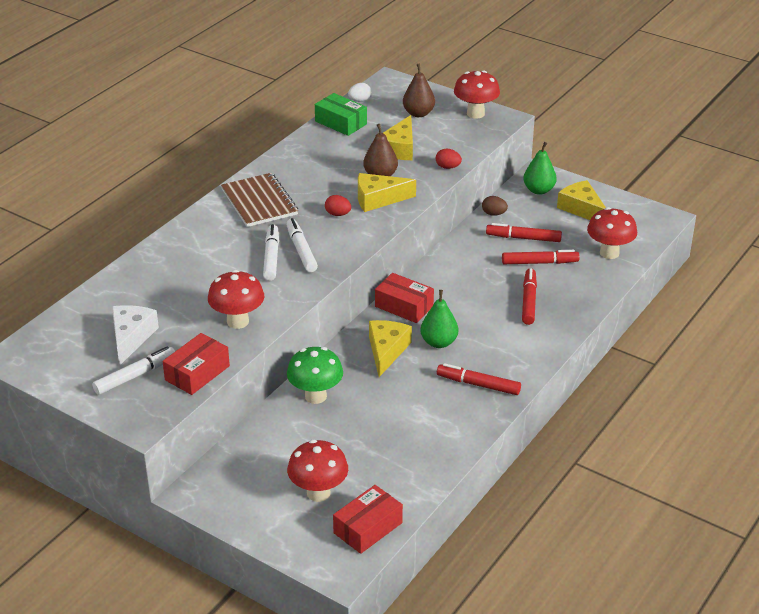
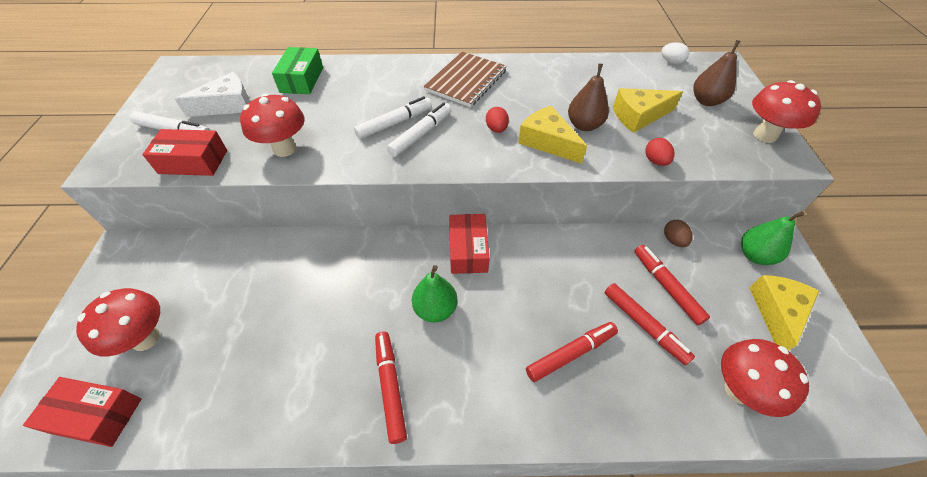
camera: 55 degrees right, 15 degrees up
green mushroom [287,347,343,404] -> none
green box [315,93,367,136] -> green box moved to [272,47,323,94]
yellow cheese [369,320,412,377] -> none

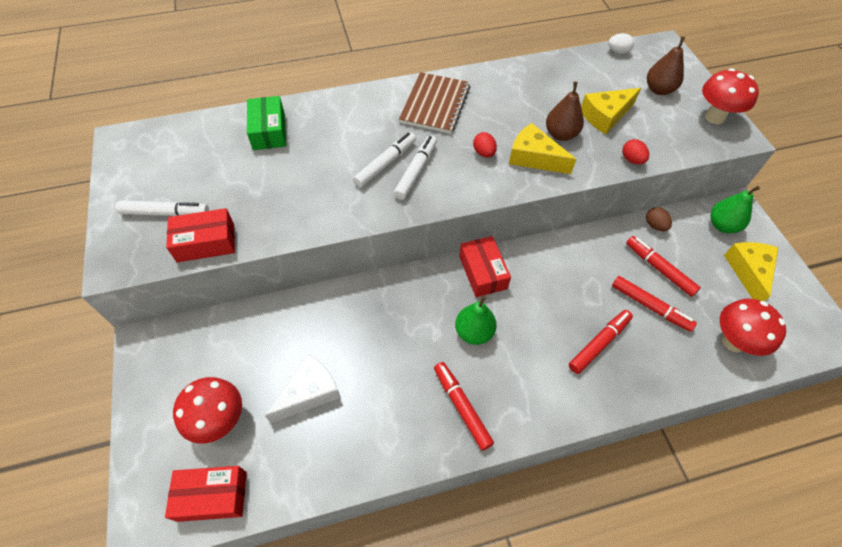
camera: 15 degrees left, 5 degrees up
white cheese [175,72,250,117] -> white cheese moved to [265,354,341,423]
red mushroom [240,93,305,157] -> none

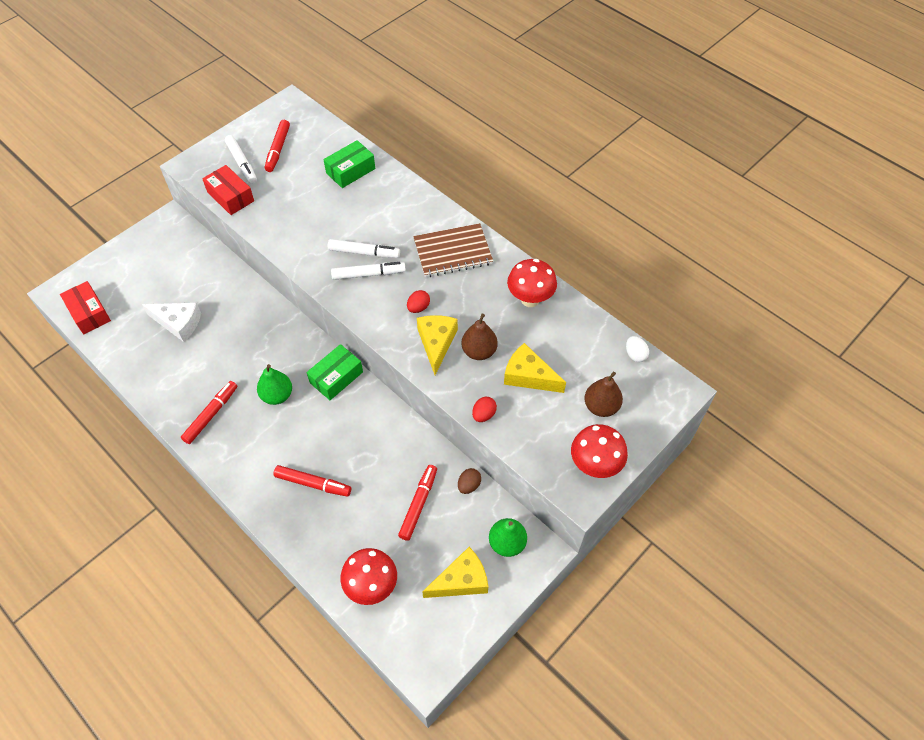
camera: 60 degrees right, 0 degrees up
red mushroom [173,377,242,444] -> red mushroom moved to [507,259,557,307]
red box [459,236,511,297] -> green box [307,344,363,400]
red marker [612,276,697,332] -> red marker moved to [265,120,290,172]

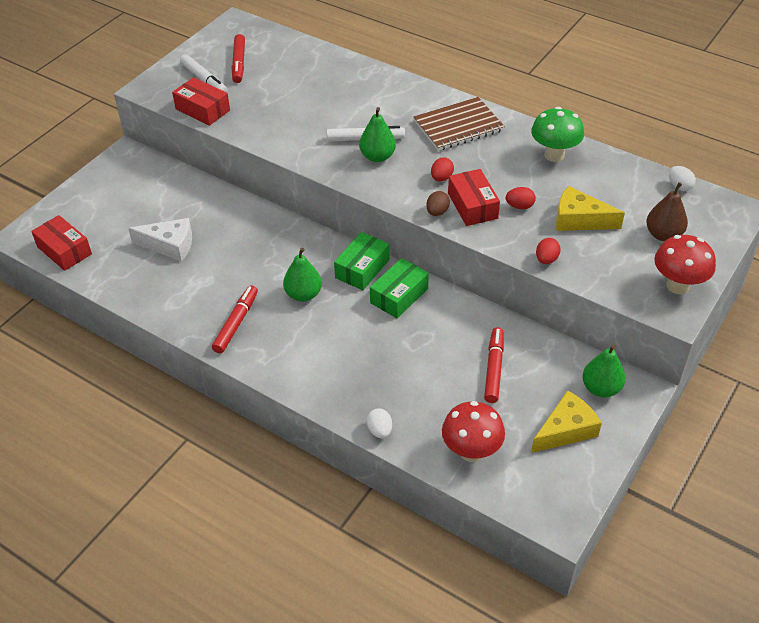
camera: 10 degrees left, 10 degrees down
red marker [273,465,351,497] -> none
green box [324,140,375,188] -> green box moved to [370,258,429,318]
white marker [331,262,406,280] -> green pear [359,107,396,162]
yellow cheese [417,315,458,375] -> red box [448,169,500,226]
brown egg [458,468,481,494] -> brown egg moved to [426,191,450,216]
brown pear [461,314,498,360] -> red egg [506,187,536,209]
red mushroom [507,259,557,307] -> green mushroom [531,107,584,162]
none -> white egg [367,408,392,438]

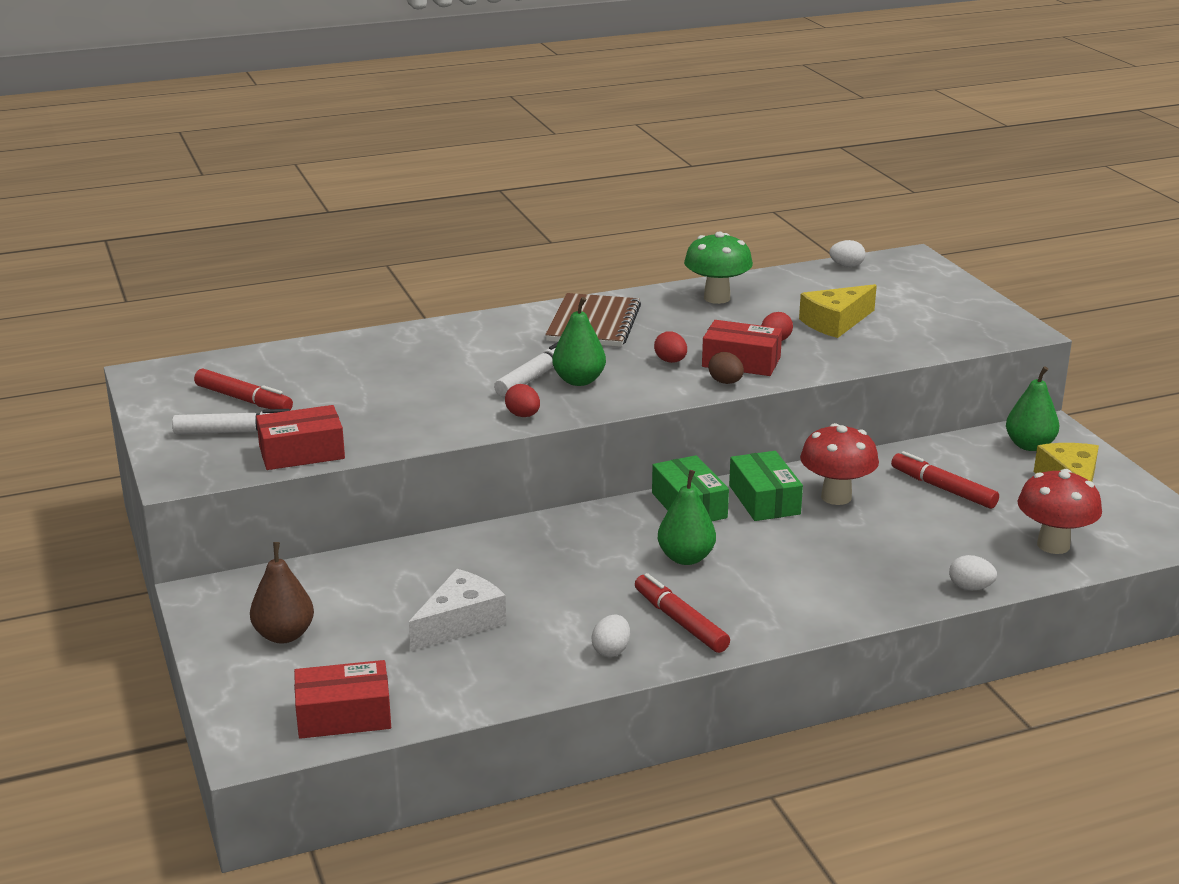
camera: 55 degrees left, 20 degrees down
red egg [536,238,561,264] -> red egg moved to [505,384,540,417]
brown pear [646,182,688,241] -> brown pear moved to [250,542,314,644]
red mushroom [654,235,716,294] -> red mushroom moved to [800,423,879,505]
none -> white egg [592,614,630,657]

